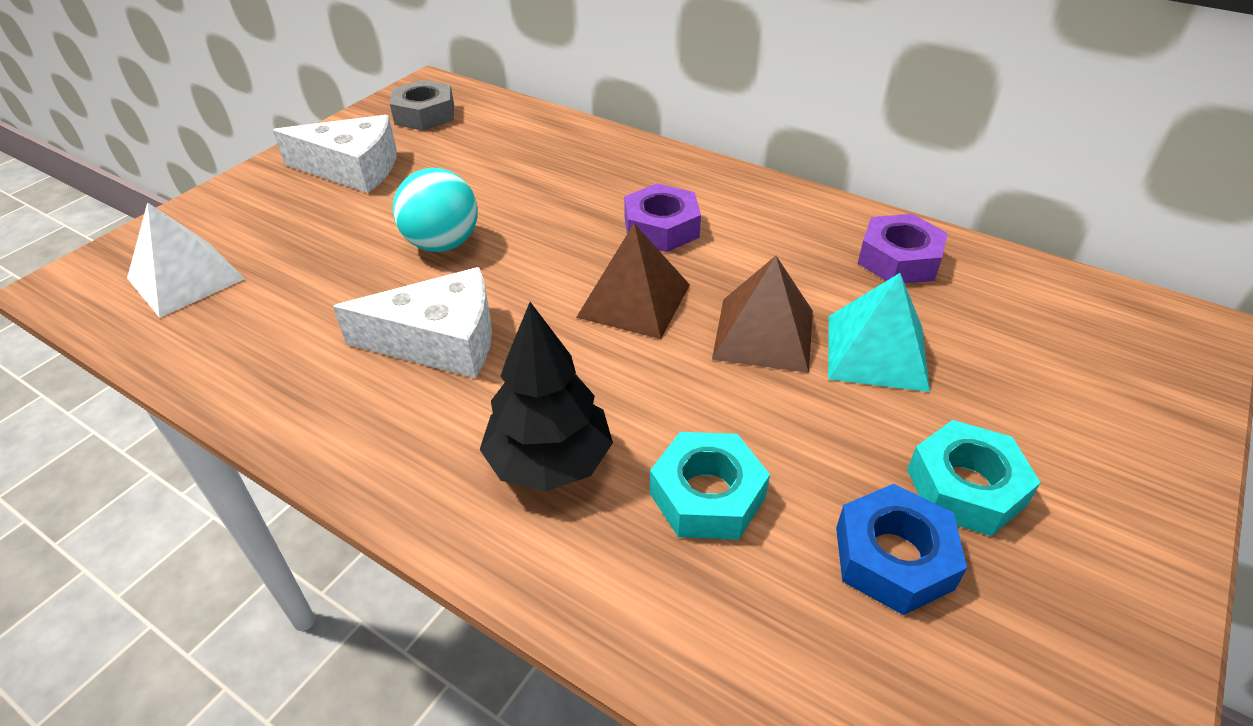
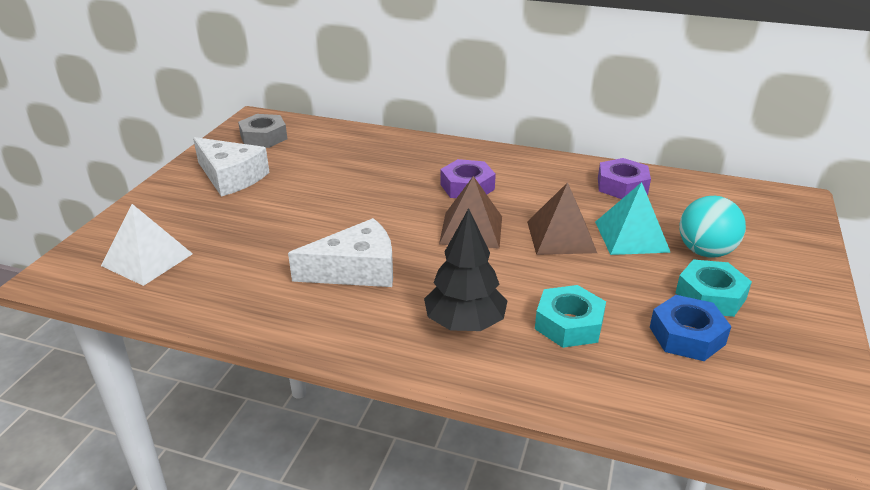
camera: 15 degrees left, 10 degrees down
white cheese [273,115,397,193] -> white cheese turned 45 degrees clockwise [193,137,269,197]
turquoise ball [393,168,478,252] -> turquoise ball moved to [679,196,746,258]

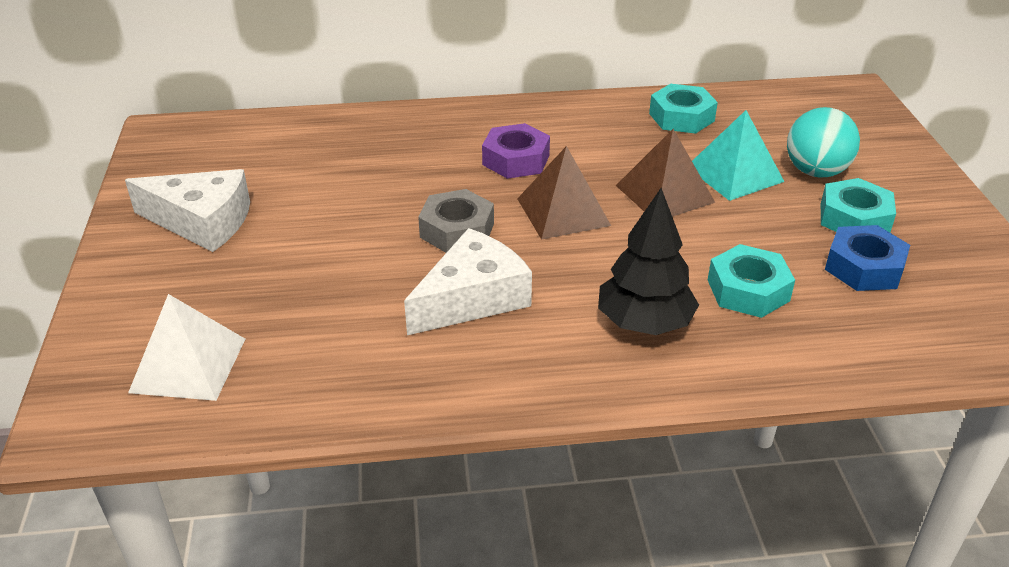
camera: 25 degrees left, 5 degrees up
grey nut [238,114,287,148] -> grey nut moved to [418,189,494,253]
purple nut [598,158,651,199] -> turquoise nut [649,84,718,134]

